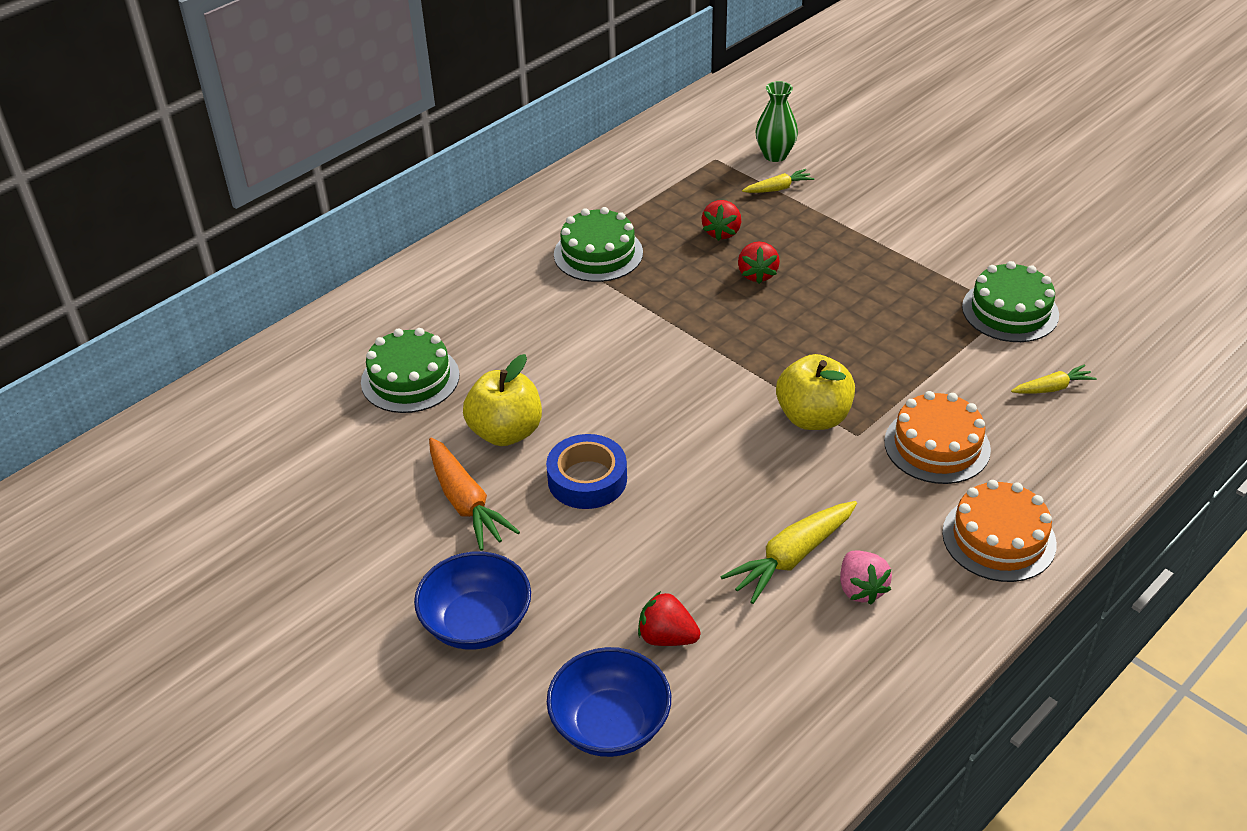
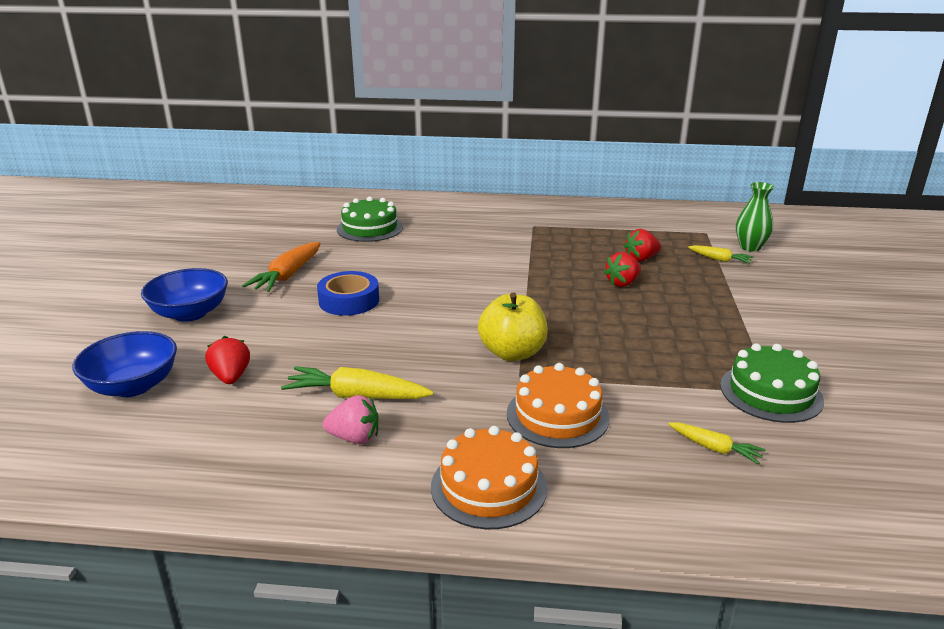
camera: 50 degrees right, 15 degrees down
yellow apple [463,354,542,446] -> none
green cake [554,207,643,282] -> none
pink strawberry [840,551,892,605] -> pink strawberry turned 120 degrees counterclockwise [323,395,379,444]

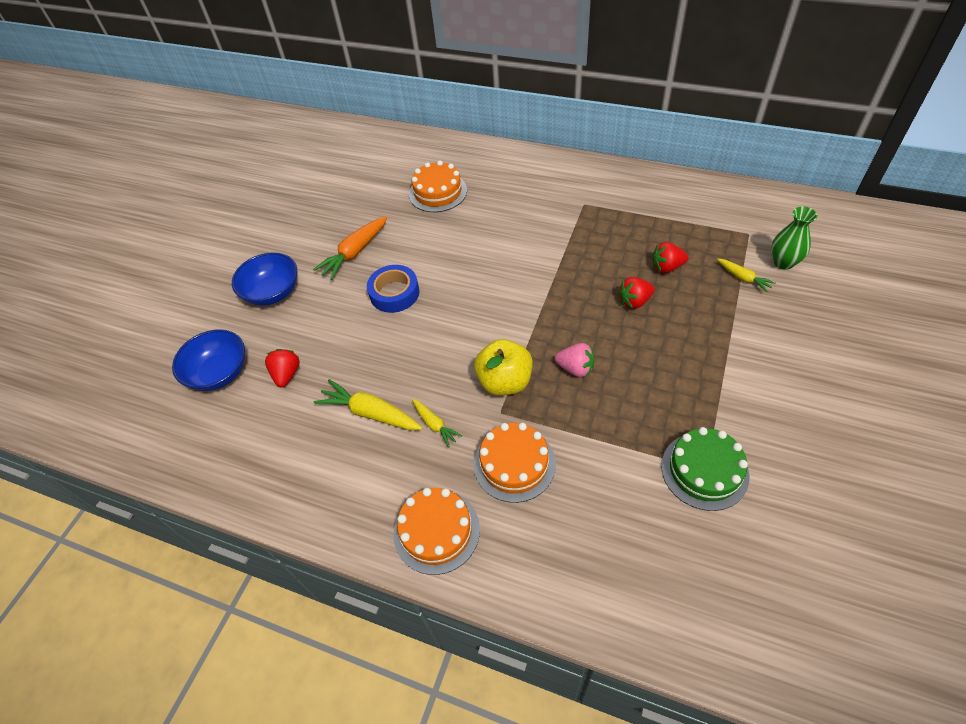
camera: 20 degrees right, 25 degrees up
pink strawberry [323,395,379,444] -> pink strawberry moved to [555,343,595,377]
green cake [337,196,403,242] -> orange cake [409,161,467,212]
yellow carrot [668,422,766,464] -> yellow carrot moved to [412,399,462,448]

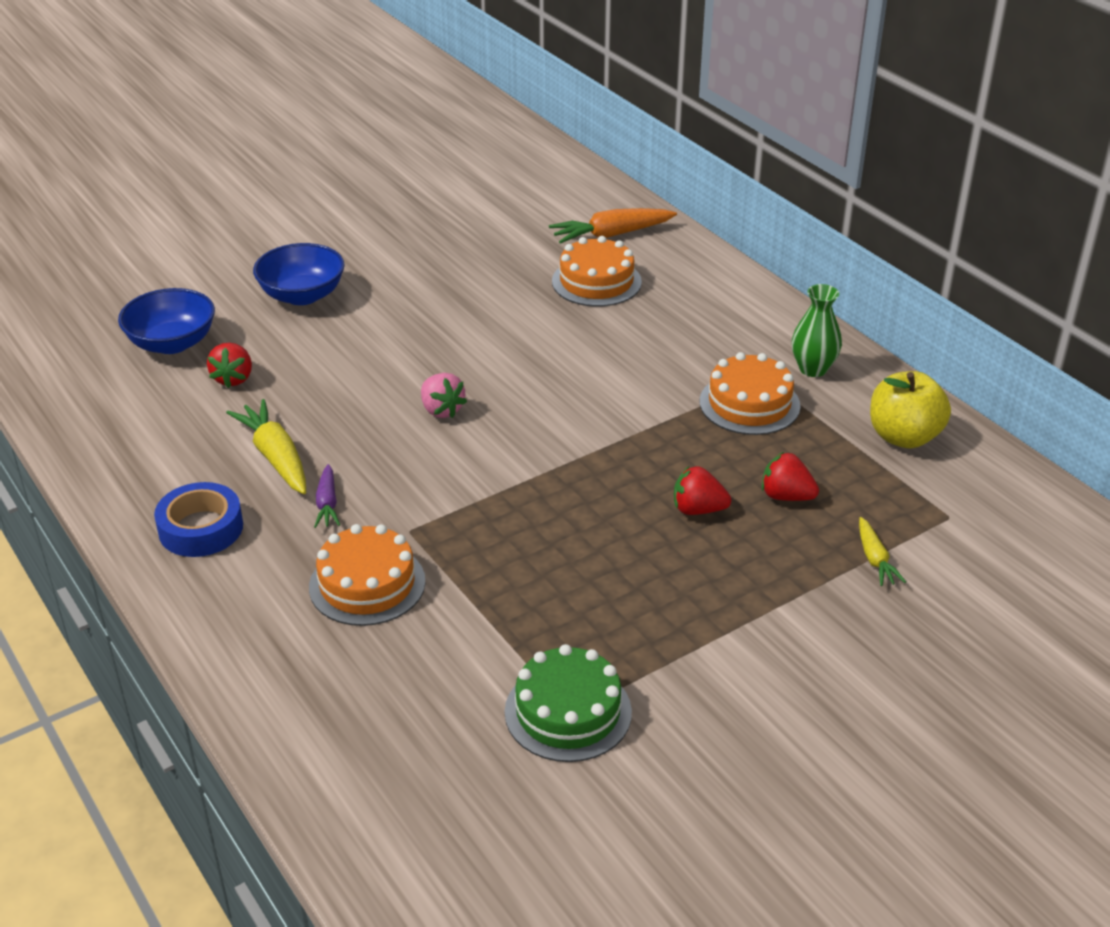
camera: 30 degrees right, 15 degrees down
red strawberry [265,349,300,387] -> red strawberry turned 150 degrees clockwise [207,343,252,388]
orange carrot [313,216,387,280] -> orange carrot moved to [549,208,677,244]
blue tape [367,265,419,313] -> blue tape moved to [154,482,243,557]
orange cake [393,488,480,575] -> orange cake moved to [700,352,800,435]
yellow carrot [412,399,462,448] -> purple carrot [314,464,340,528]
yellow apple [474,339,532,396] -> yellow apple moved to [870,371,951,448]
pink strawberry [555,343,595,377] -> pink strawberry moved to [421,373,467,418]
green vase [771,206,817,270] -> green vase moved to [792,284,842,377]

